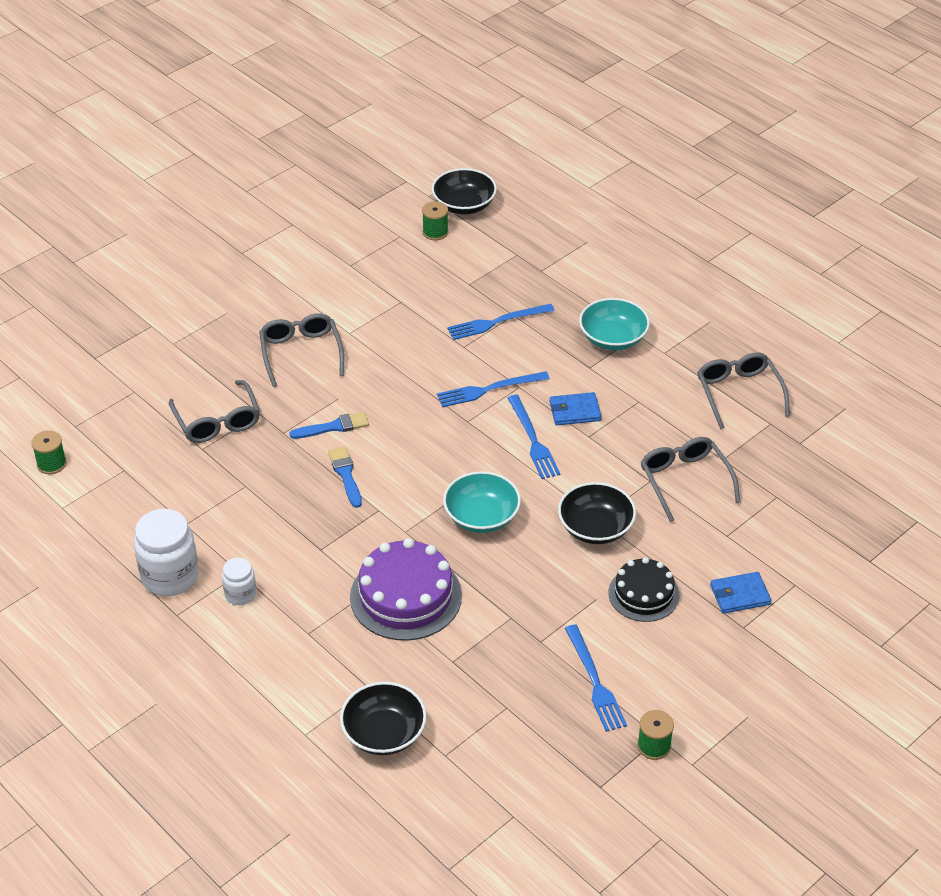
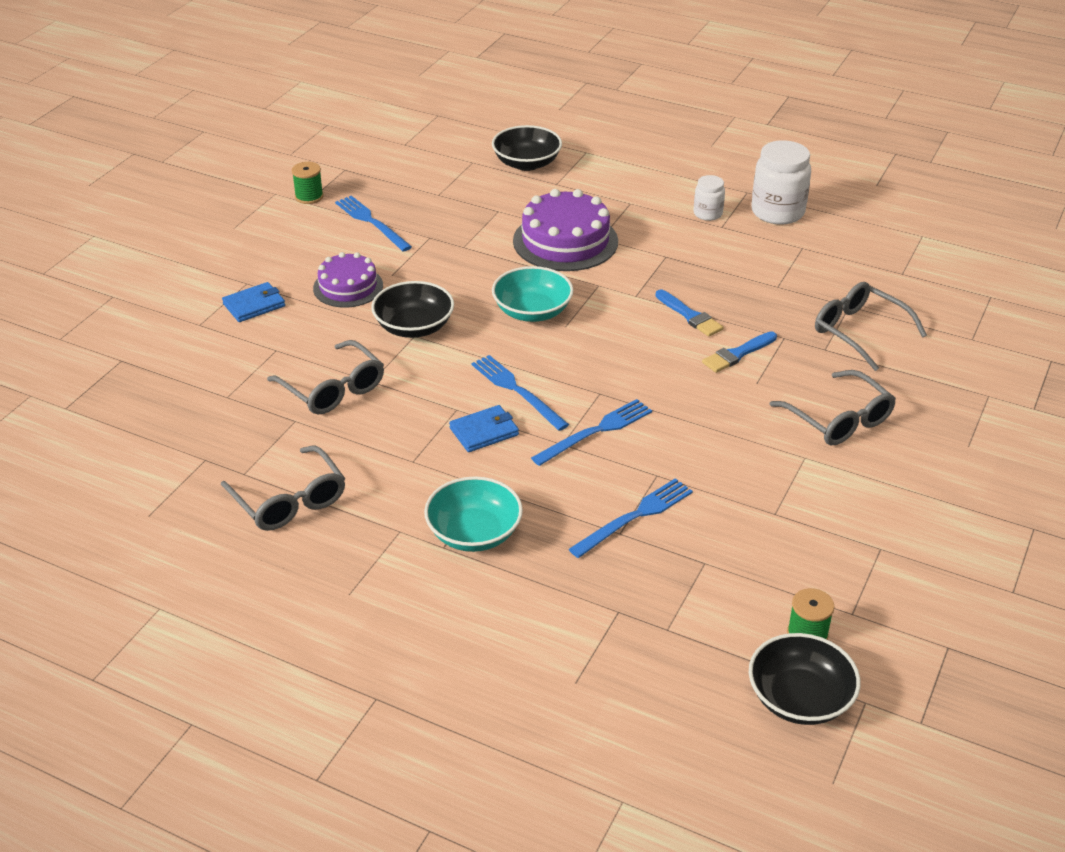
camera: 160 degrees right, 5 degrees down
green spool [31,430,67,474] -> none
black cake [609,557,679,622] -> purple cake [313,252,383,308]

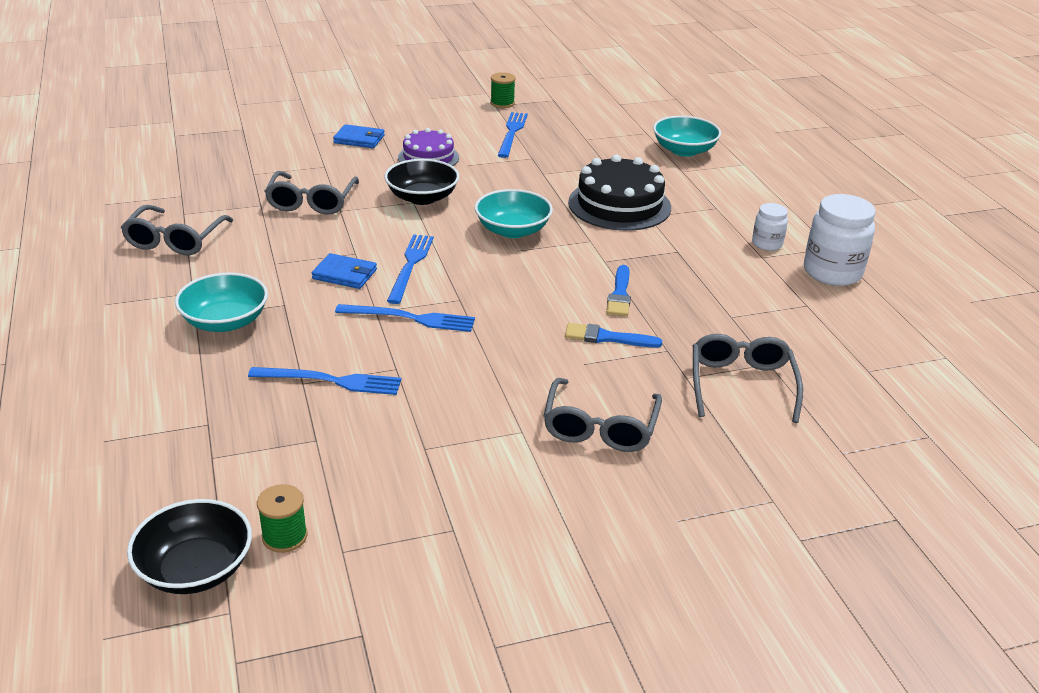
camera: 45 degrees right, 5 degrees down
black bowl [492,125,562,171] -> turquoise bowl [653,116,721,157]
purple cake [513,189,618,271] -> black cake [568,155,671,231]

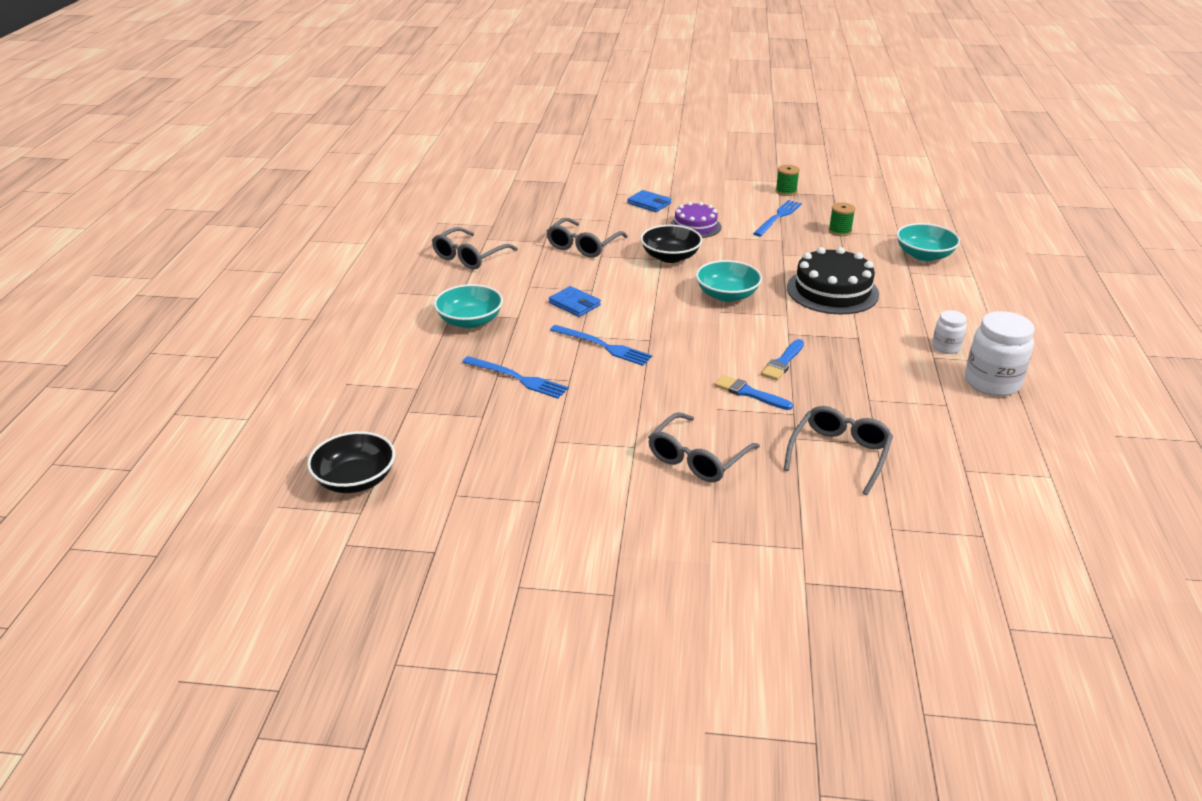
camera: 25 degrees right, 0 degrees up
green spool [257,484,308,553] -> green spool moved to [829,202,855,236]
blue fork [387,234,434,304] -> none

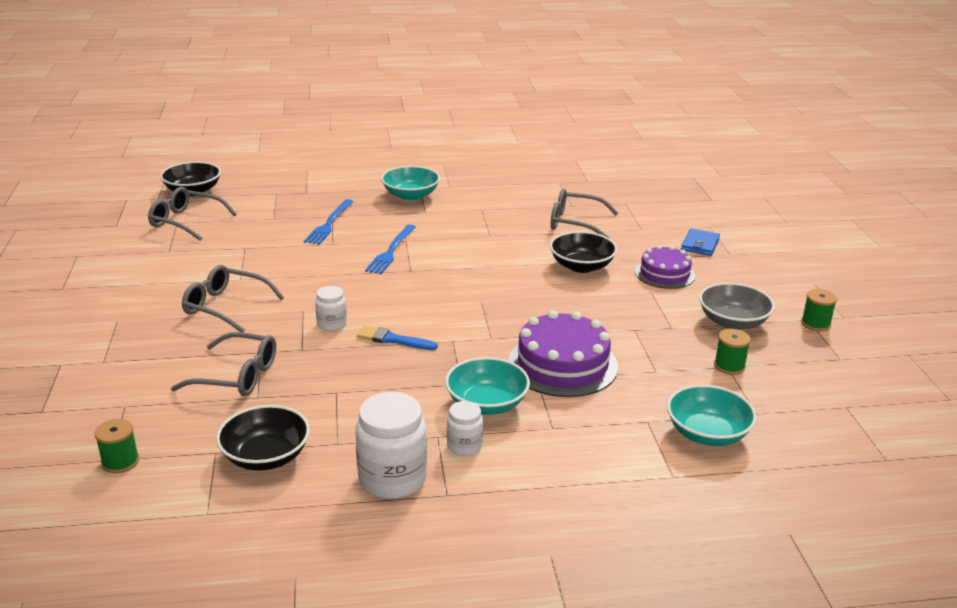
camera: 75 degrees right, 5 degrees down
grey glasses [432,227,518,270] -> grey glasses moved to [148,187,237,241]
blue wallet [549,286,601,317] -> none
turquoise bowl [696,260,762,302] -> turquoise bowl moved to [445,357,530,415]
blue brush [714,375,793,410] -> white jar [315,286,347,331]
blue fork [753,200,802,236] -> grey bowl [699,283,775,330]
black cake [787,247,879,314] -> purple cake [508,310,618,397]
none -> green spool [95,419,139,473]
none -> black bowl [216,405,310,471]

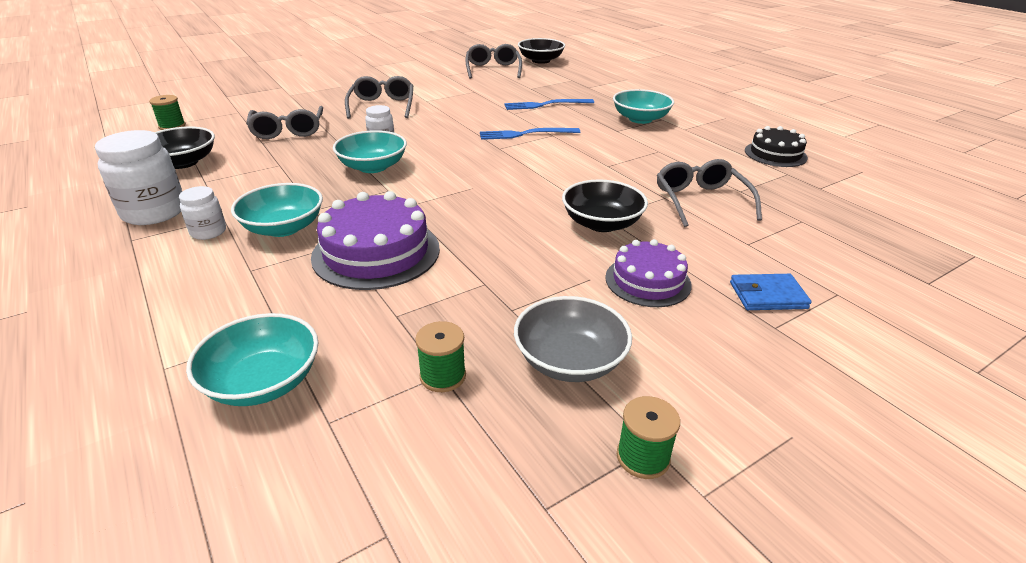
camera: 65 degrees right, 5 degrees up
blue brush [357,326,438,350] -> turquoise bowl [333,130,407,173]
none -> black cake [745,126,808,167]

